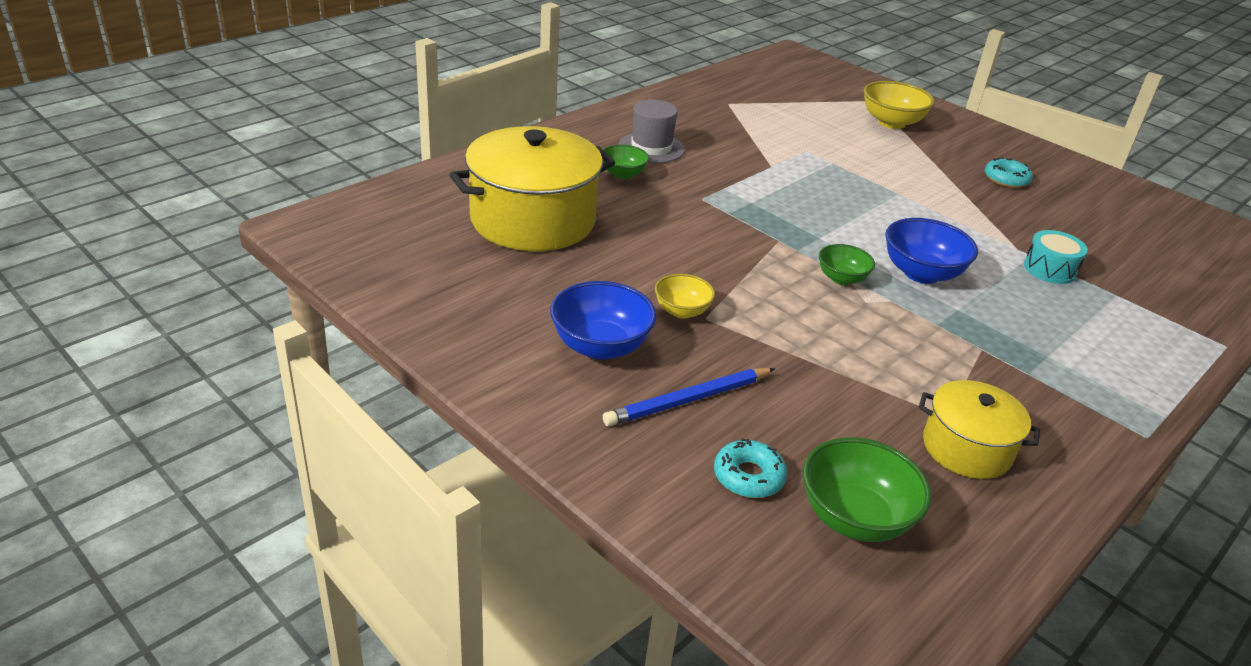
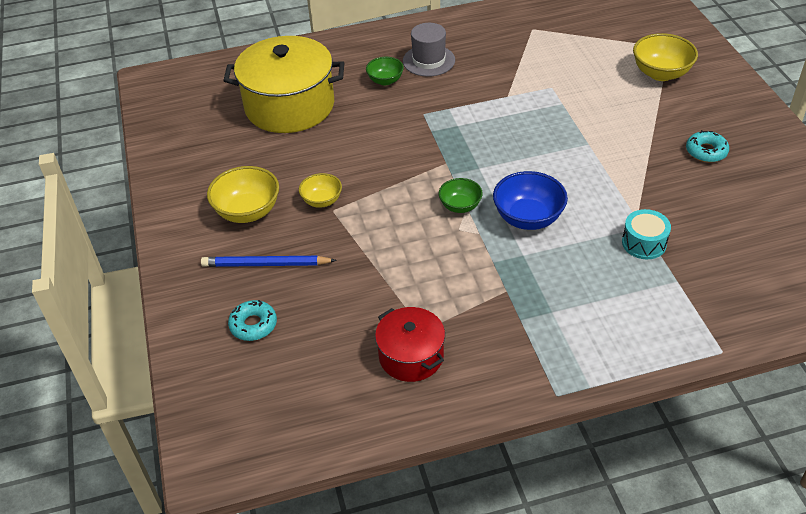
camera: 35 degrees right, 10 degrees up
blue bowl [550,281,656,360] -> yellow bowl [207,166,279,223]
green bowl [803,437,931,542] -> none
yellow pot [919,380,1040,479] -> red pot [375,307,445,382]

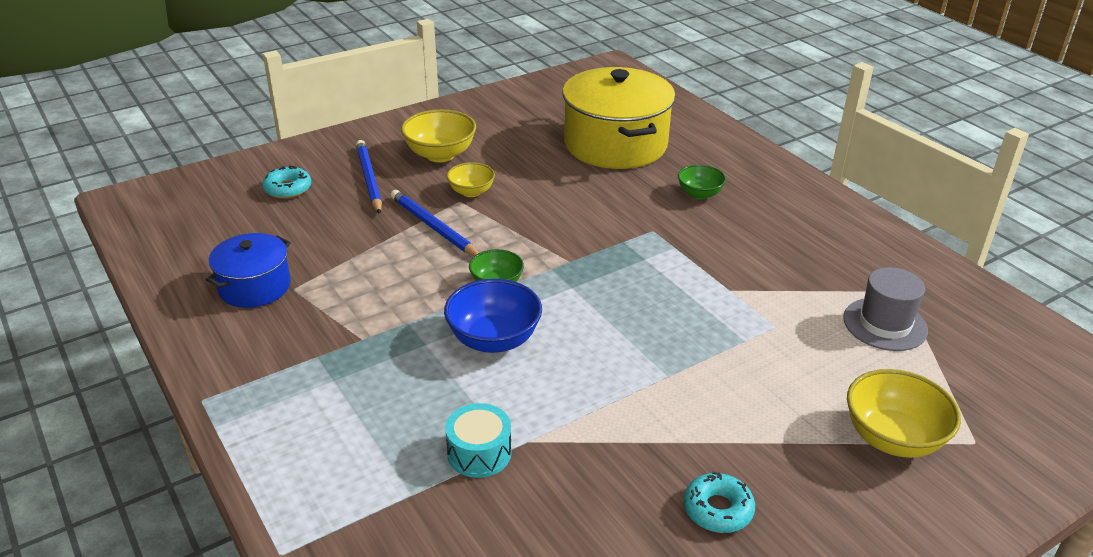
camera: 70 degrees right, 10 degrees down
red pot [375,307,445,382] -> blue pot [206,233,291,308]
grey hat [403,23,455,77] -> grey hat moved to [843,267,928,351]
none -> blue pencil [390,190,479,256]

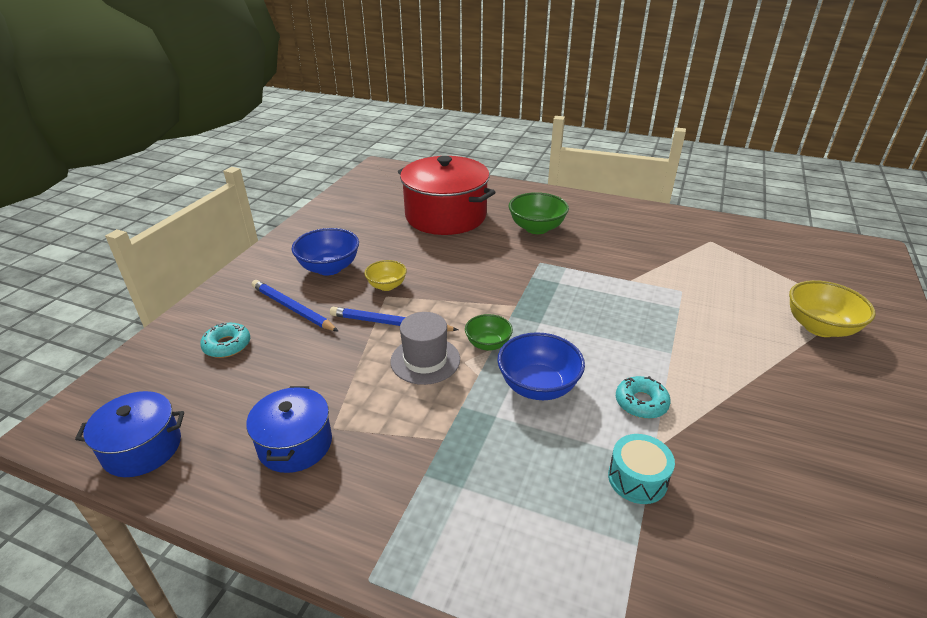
camera: 35 degrees left, 0 degrees up
yellow bowl [401,109,476,162] -> blue bowl [292,228,359,276]
yellow pot [563,67,675,169] -> red pot [398,156,496,235]
green bowl [678,165,726,200] -> green bowl [509,192,569,234], size x1.64
turquoise donut [684,472,755,533] -> turquoise donut moved to [616,376,671,419]
grey hat [843,267,928,351] -> grey hat moved to [390,312,460,385]
none -> blue pot [75,391,184,477]

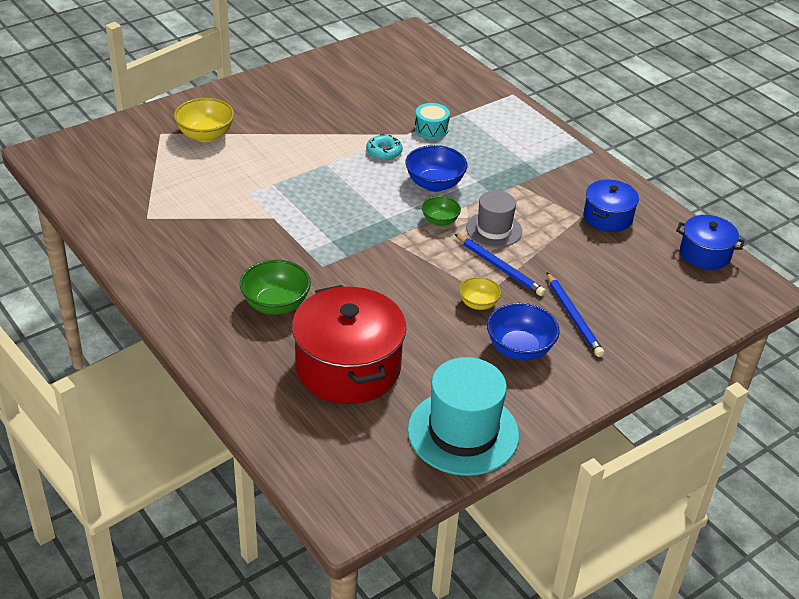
camera: 150 degrees left, 5 degrees up
turquoise donut [200,323,250,358] -> none
none -> turquoise hat [408,357,519,476]

